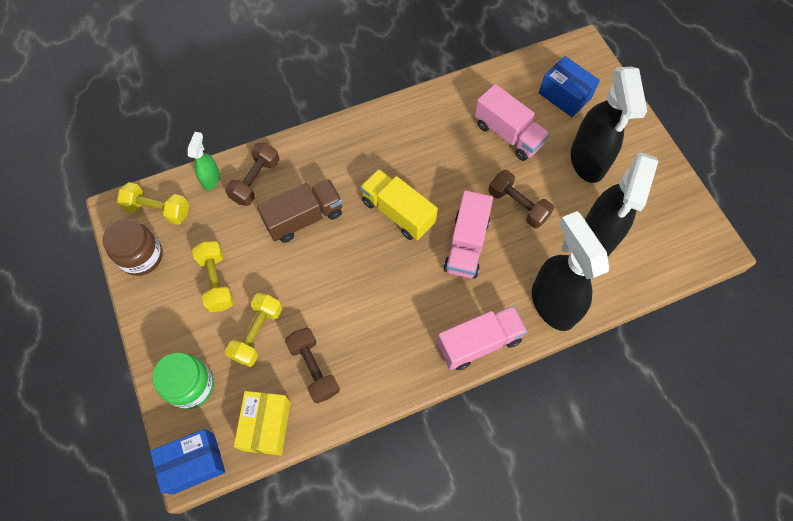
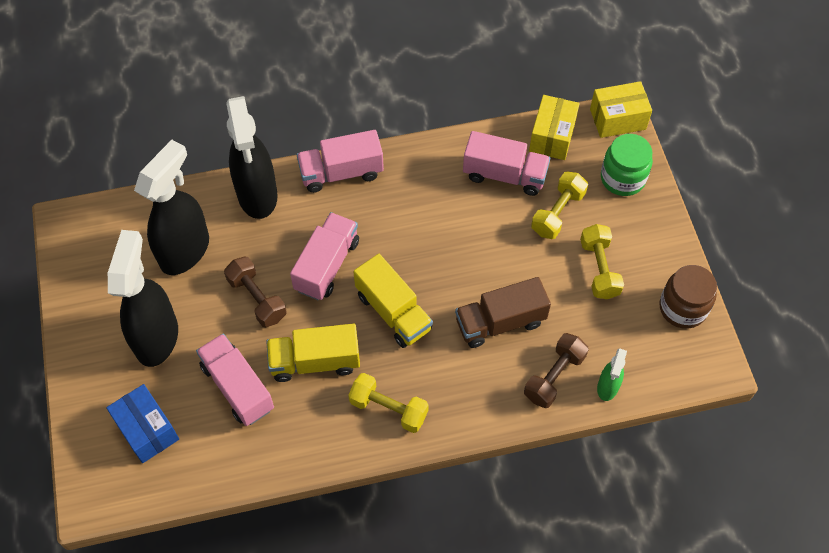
camera: 170 degrees left, 5 degrees down
yellow dumbbell [117,182,189,225] -> yellow dumbbell moved to [348,373,429,433]
blue box [150,429,225,494] -> yellow box [590,81,652,138]
brown dumbbell [285,327,340,404] -> pink truck [463,131,550,196]
none -> yellow truck [266,323,360,382]

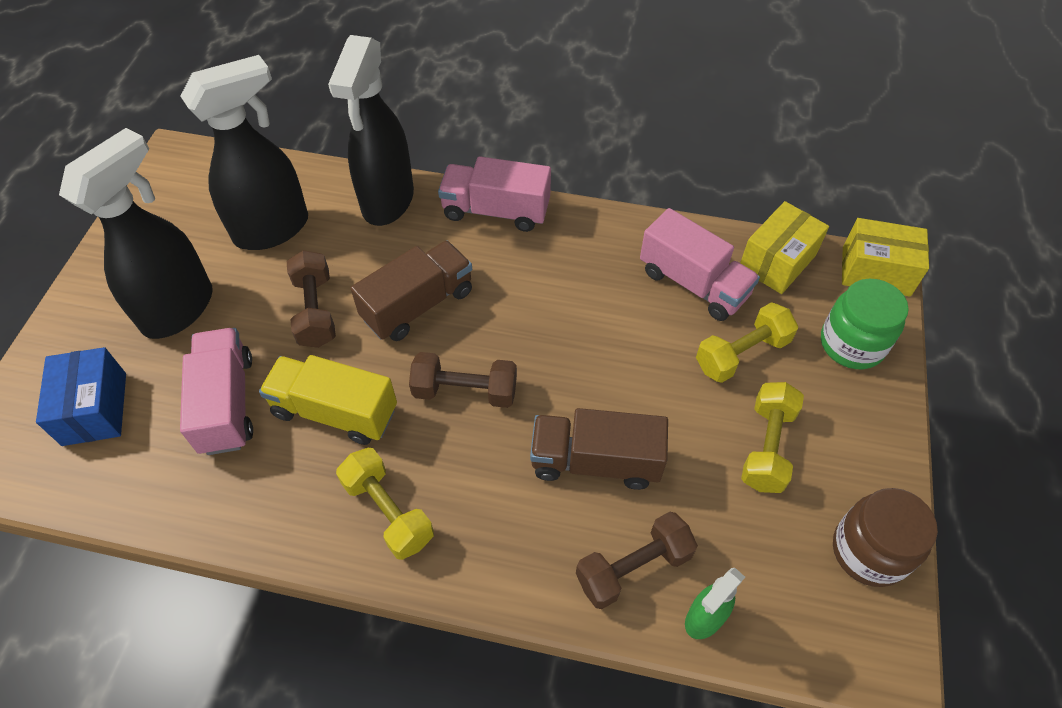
camera: 25 degrees right, 5 degrees down
pink truck [290,212,359,300] -> brown truck [350,241,472,341]
yellow truck [353,254,433,348] -> brown dumbbell [409,352,517,408]

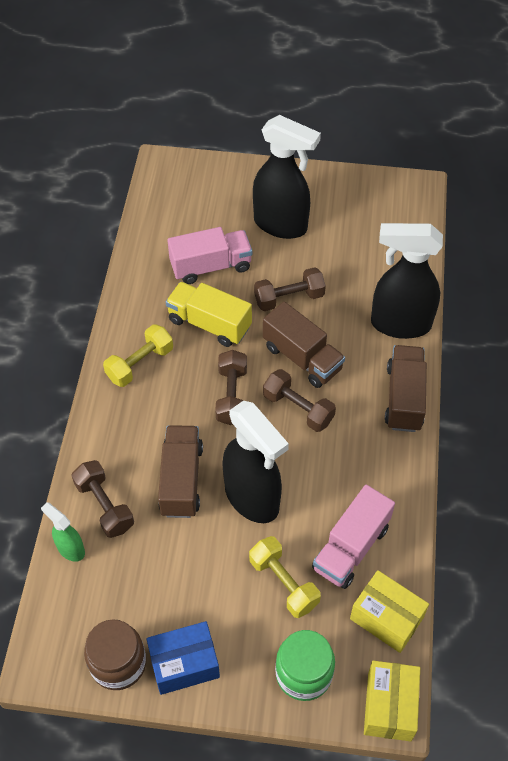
camera: 85 degrees right, 0 degrees up
blue box [36,347,126,446] -> blue box moved to [146,621,220,695]
black spray bottle [181,55,308,250] -> black spray bottle moved to [222,401,289,523]
yellow truck [259,355,397,445] -> yellow truck turned 75 degrees counterclockwise [166,282,252,347]
pink truck [438,156,551,232] -> brown truck [385,345,427,432]
yellow dumbbell [741,382,804,493] -> none
none -> brown dumbbell [263,369,336,432]

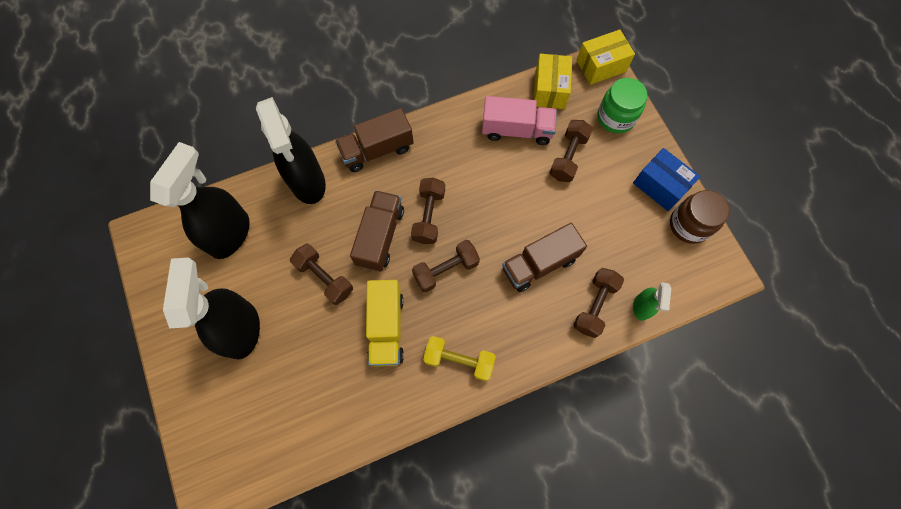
camera: 120 degrees left, 15 degrees up
pink truck [167,227,252,284] -> none
black spray bottle [222,401,289,523] -> black spray bottle moved to [150,142,250,259]
yellow dumbbell [249,536,321,618] -> brown dumbbell [549,120,593,182]

